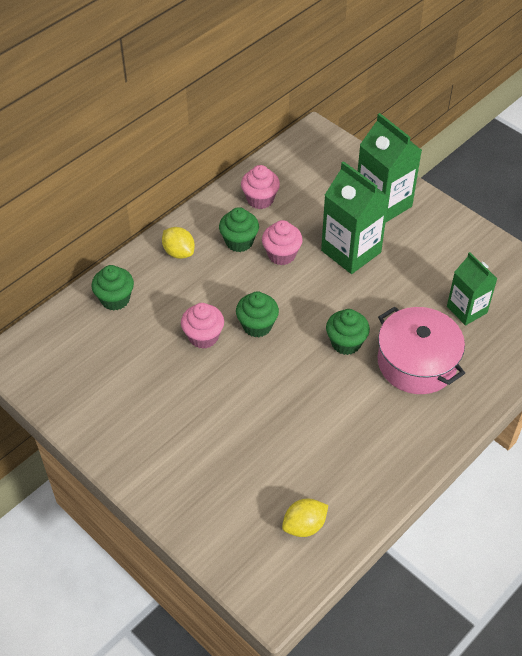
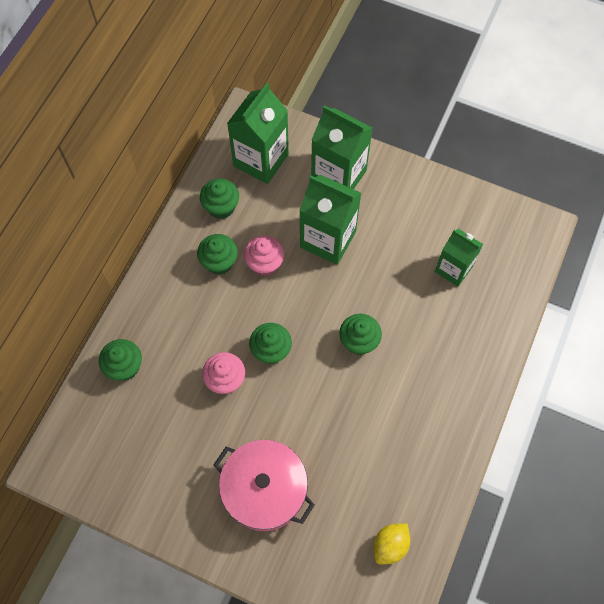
camera: 20 degrees left, 15 degrees up
yellow lemon [162,227,195,259] -> none
pink cupcake [241,165,280,209] -> green cupcake [200,179,239,219]
pink pot [378,306,465,394] -> pink pot moved to [213,440,315,531]
none -> green carton [227,83,289,184]

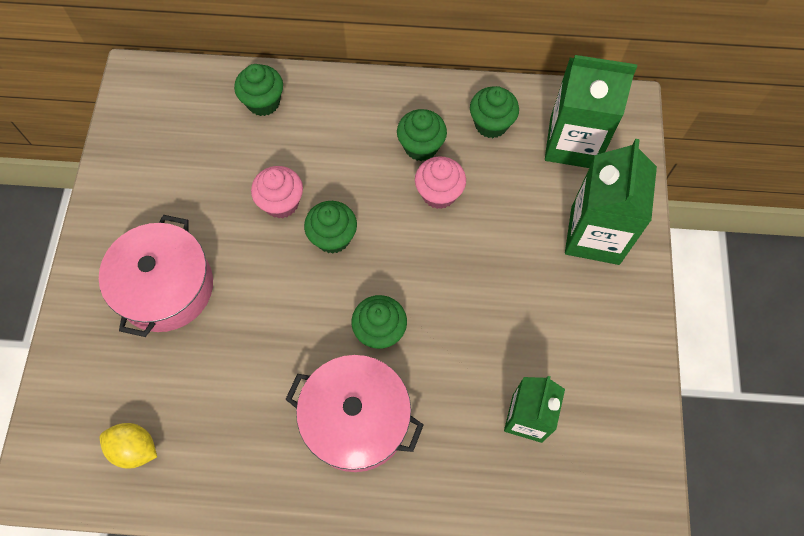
camera: 70 degrees right, 0 degrees up
green carton [299,175,361,265] -> none
none -> pink pot [285,355,424,472]

